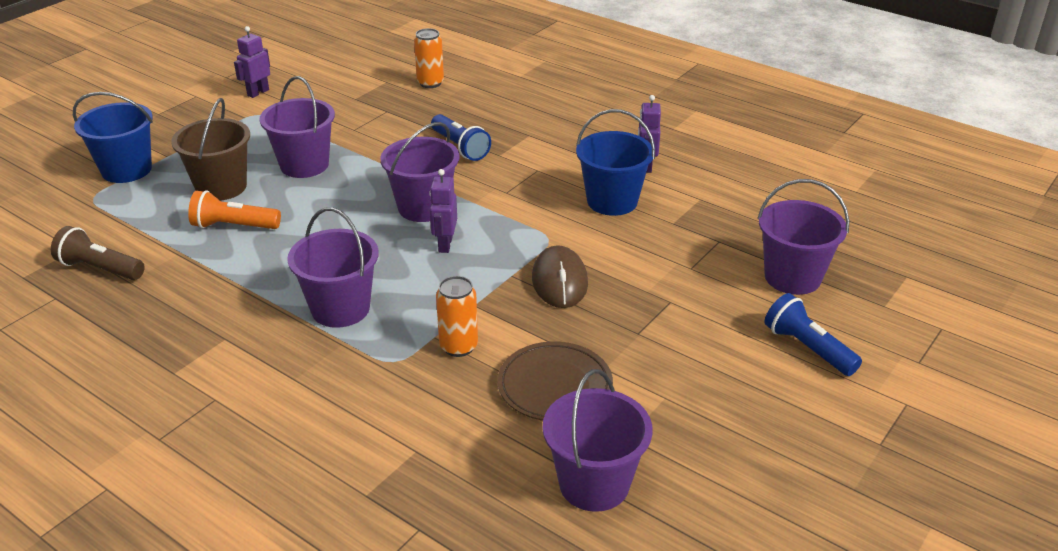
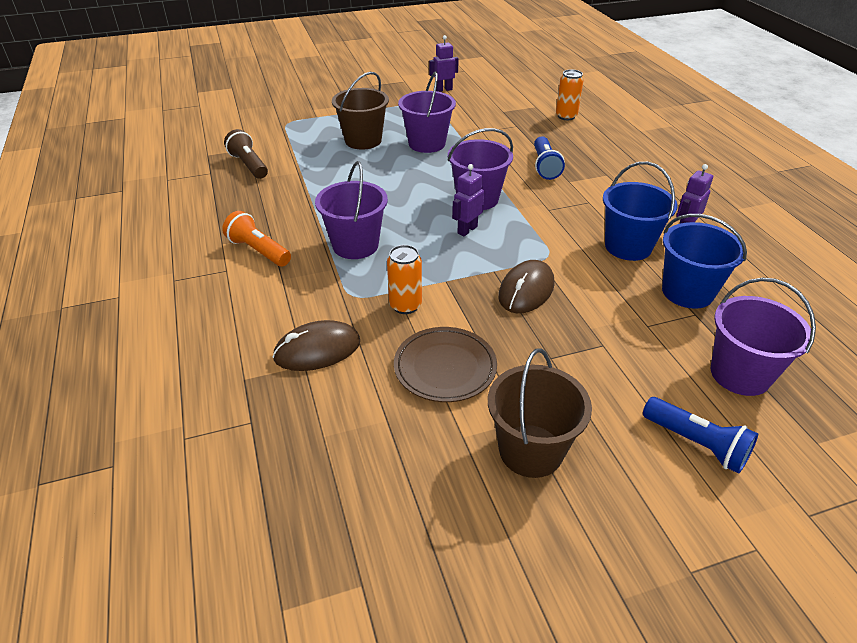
camera: 35 degrees right, 5 degrees up
blue bucket [73,92,153,183] -> blue bucket moved to [662,214,747,309]
orange flashlight [188,190,281,229] -> orange flashlight moved to [222,211,291,266]
purple bucket [542,369,653,512] -> none
blue flashlight [765,293,862,376] -> blue flashlight turned 135 degrees clockwise [643,397,758,474]
none -> brown mouse [273,320,360,371]
none -> brown bucket [488,348,592,478]

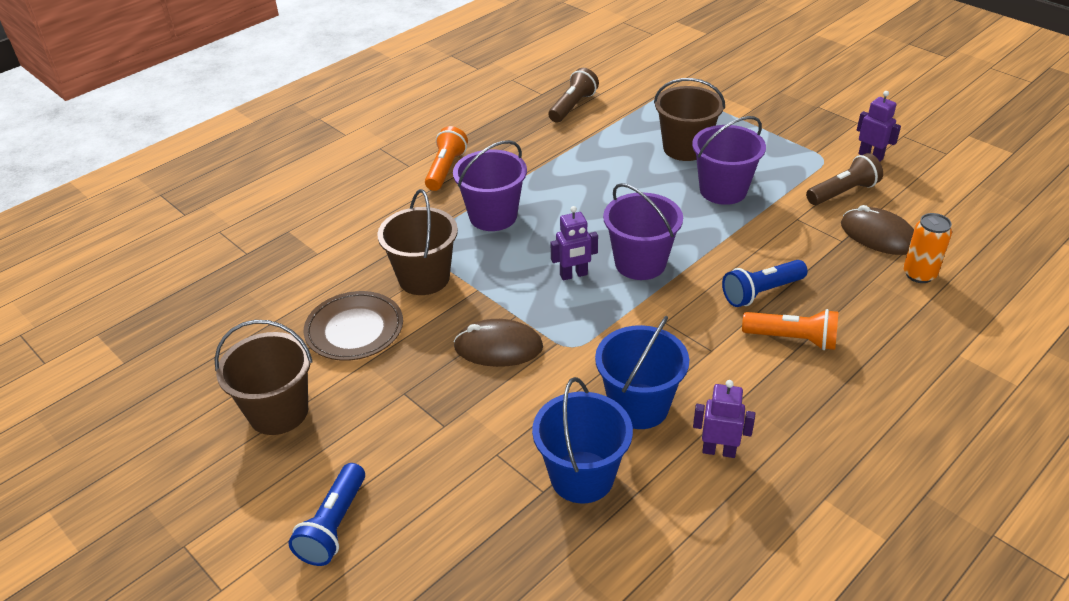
camera: 65 degrees right, 0 degrees up
brown mouse [273,320,360,371] -> brown mouse moved to [841,205,914,255]
orange can [387,245,422,314] -> brown bucket [377,189,458,295]
purple robot [452,164,484,236] -> purple robot turned 150 degrees clockwise [550,206,598,281]
purple bucket [710,278,816,396] -> none
none -> orange flashlight [742,309,838,350]
none -> brown flashlight [806,153,883,205]

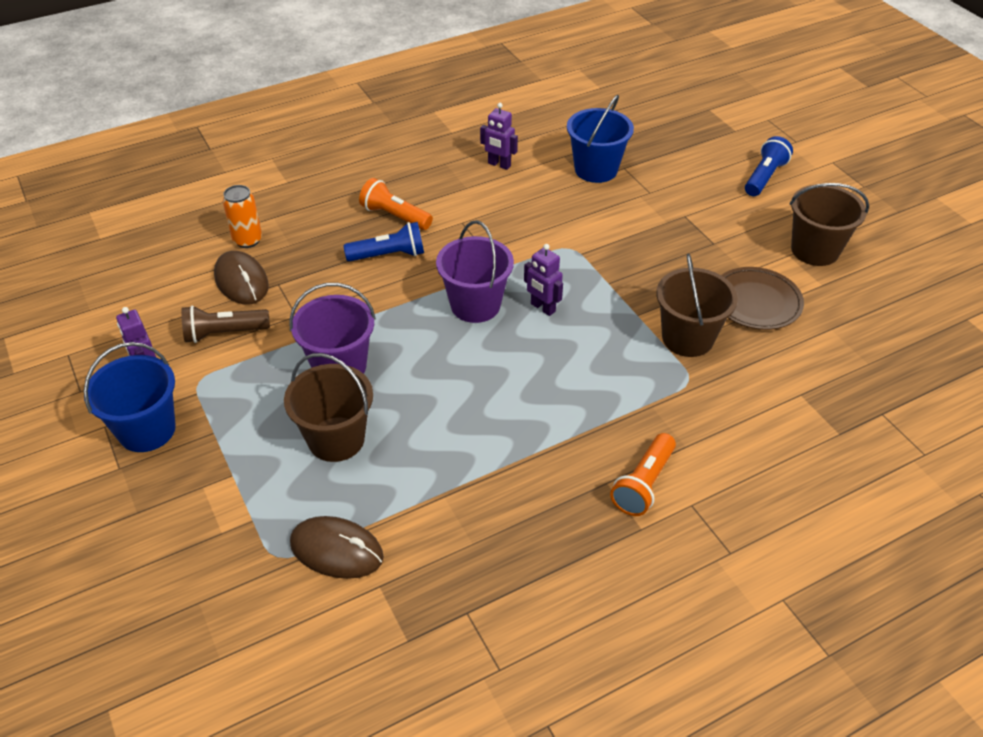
camera: 165 degrees left, 5 degrees up
purple bucket [453,140,527,231] -> none
brown mouse [454,319,543,367] -> brown mouse moved to [290,516,384,579]
brown flashlight [548,68,599,123] -> none
purple robot [550,206,598,281] -> purple robot turned 135 degrees counterclockwise [524,244,563,316]
blue bucket [595,316,689,429] -> blue bucket moved to [84,342,176,452]

